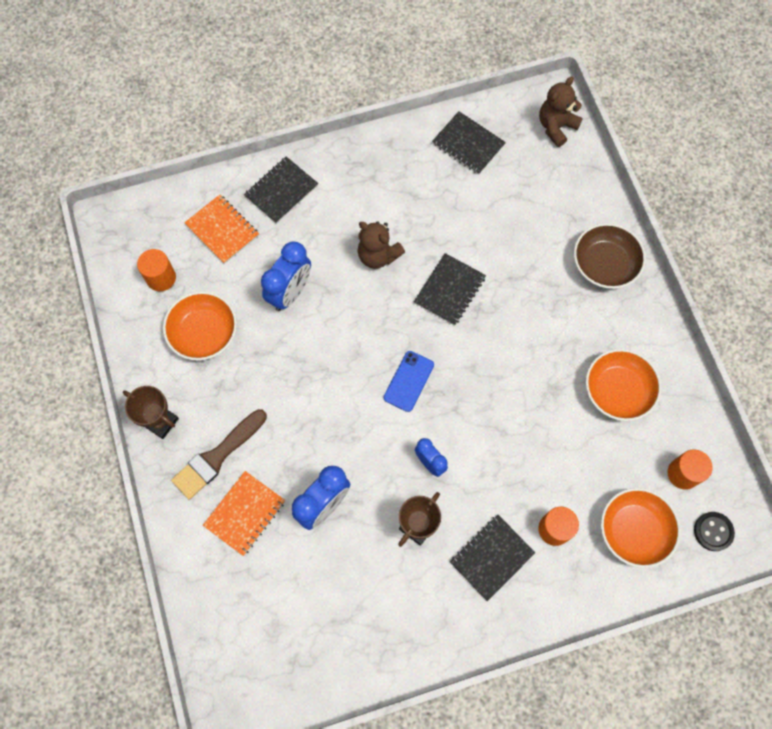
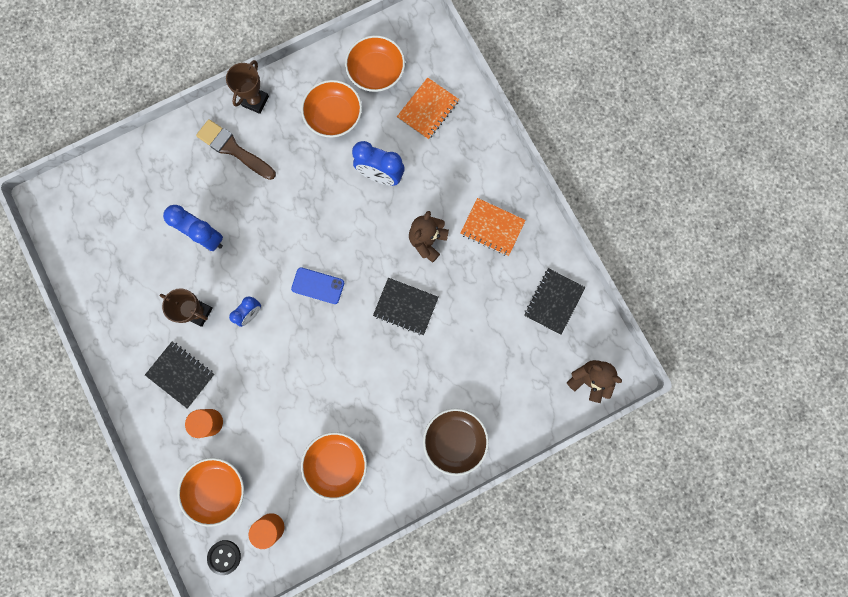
camera: 80 degrees right, 10 degrees up
orange cylinder [137,249,176,291] -> orange bowl [345,35,405,92]
orange notebook [203,471,285,556] -> orange notebook moved to [460,198,526,256]
black notebook [244,156,318,224] -> none

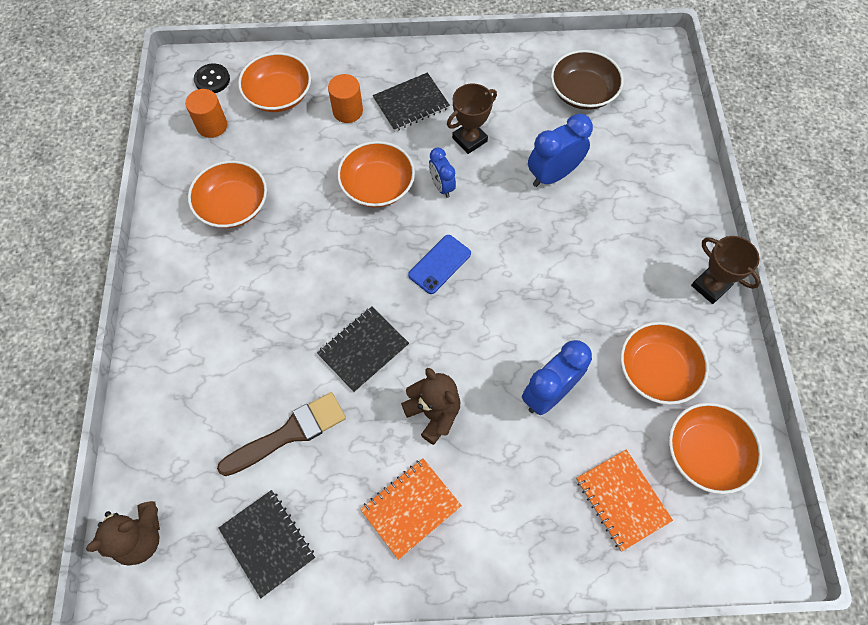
camera: 115 degrees right, 15 degrees down
brown brush [196,119,276,180] -> brown brush moved to [217,392,346,476]
brown bowl [423,408,489,476] -> brown bowl moved to [551,50,624,110]
none -> orange bowl [337,141,415,207]

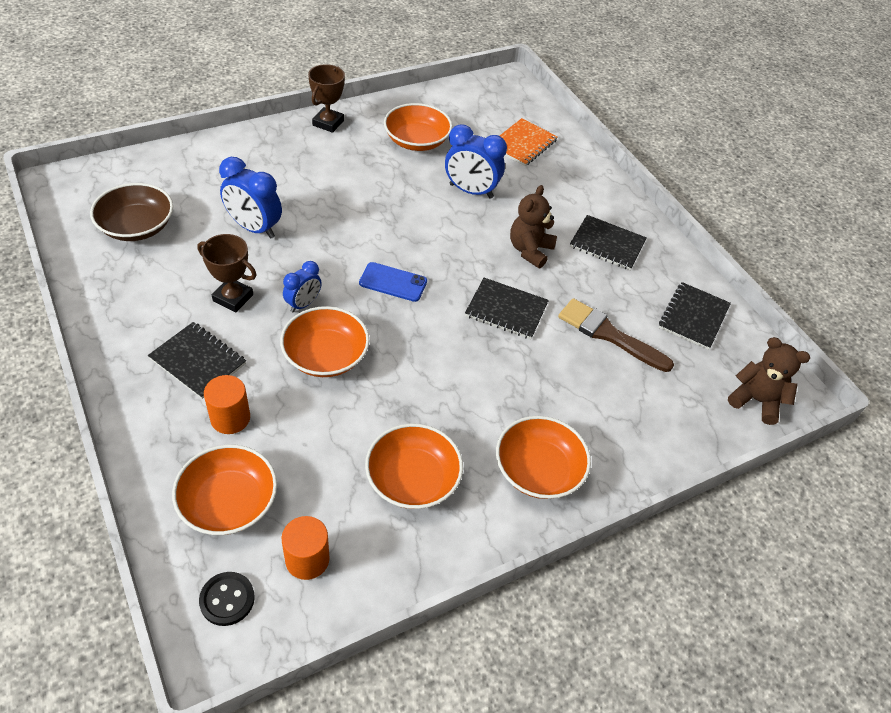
camera: 120 degrees left, 15 degrees down
orange notebook [360,458,462,560] -> black notebook [570,215,647,270]
orange bowl [669,403,762,494] -> orange bowl moved to [496,416,591,499]

